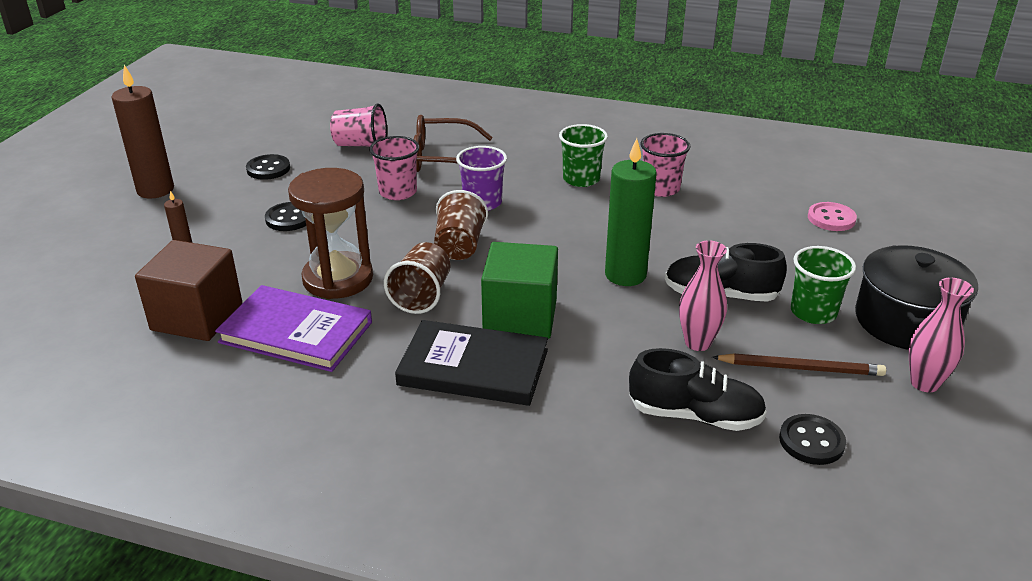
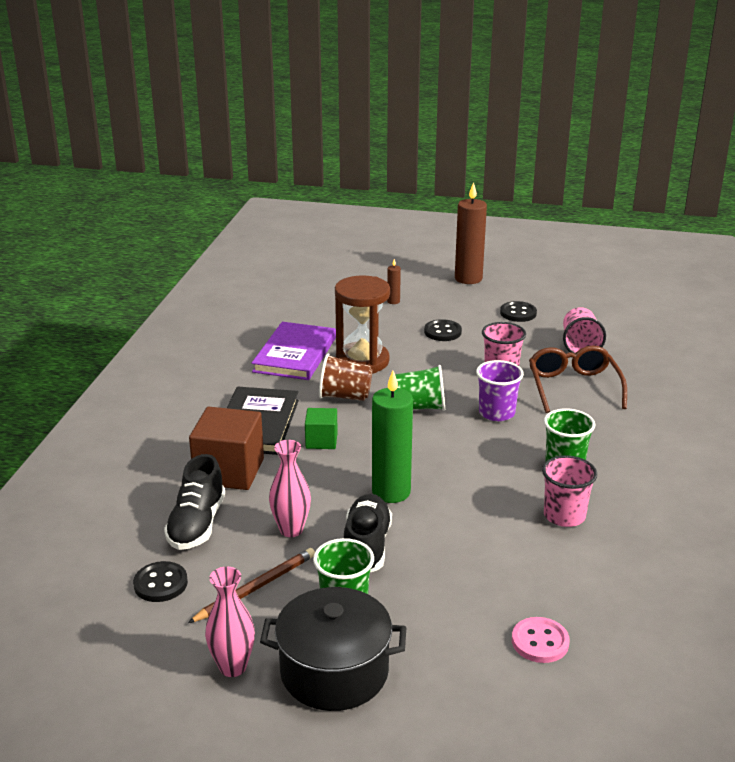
camera: 85 degrees right, 5 degrees down
brown cube [135,240,242,341] -> brown cube moved to [189,407,264,490]
brown cup [434,190,488,260] -> green cup [395,365,445,411]
green cube [481,242,558,339] -> green cube [305,408,338,449], size x0.55
brown pencil [712,354,886,376] -> brown pencil turned 135 degrees counterclockwise [188,548,315,623]

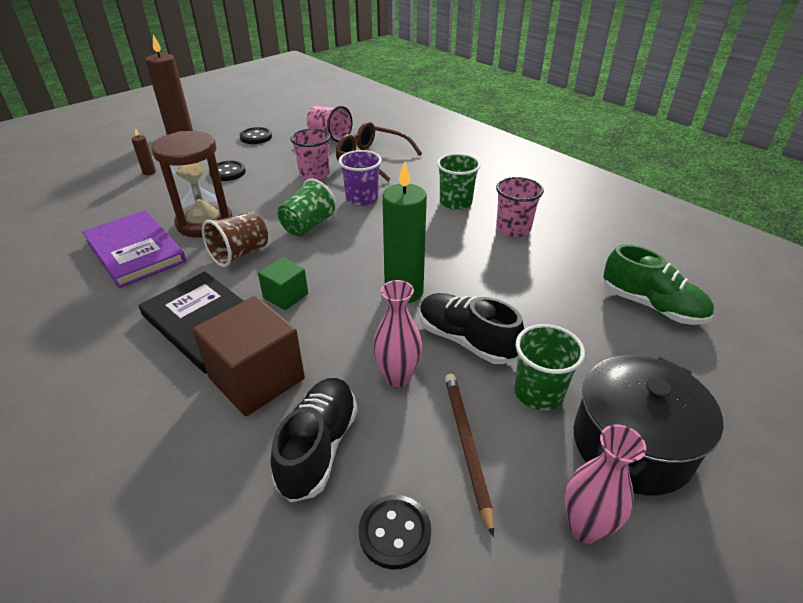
camera: 55 degrees left, 10 degrees up
black shoe [164,454,225,550] -> black shoe turned 120 degrees counterclockwise [271,378,358,502]
pink button [512,617,570,663] -> green shoe [603,244,714,325]

